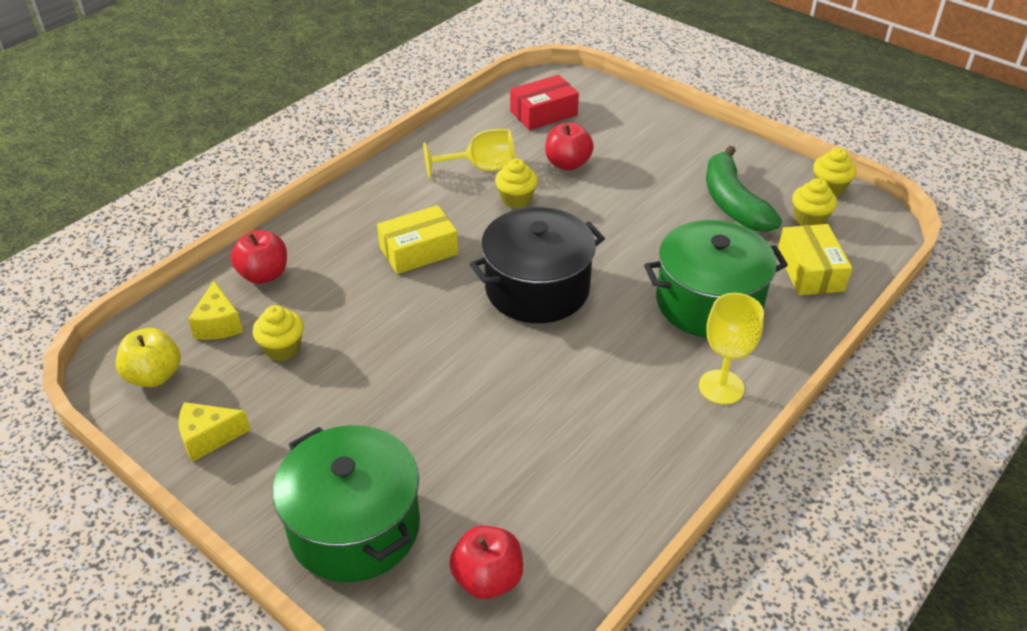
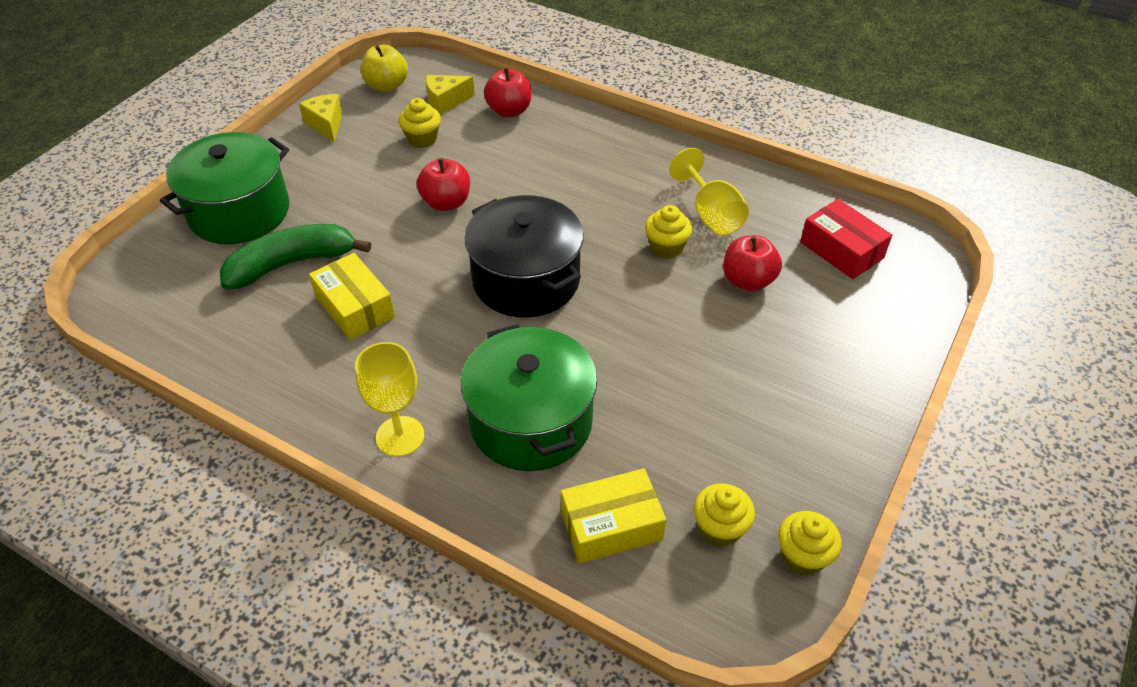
camera: 80 degrees right, 5 degrees up
yellow box [377,205,458,274] -> yellow box moved to [309,253,395,340]
red apple [449,525,523,599] -> red apple moved to [417,158,470,211]
green banana [706,146,782,232] -> green banana moved to [220,224,371,290]

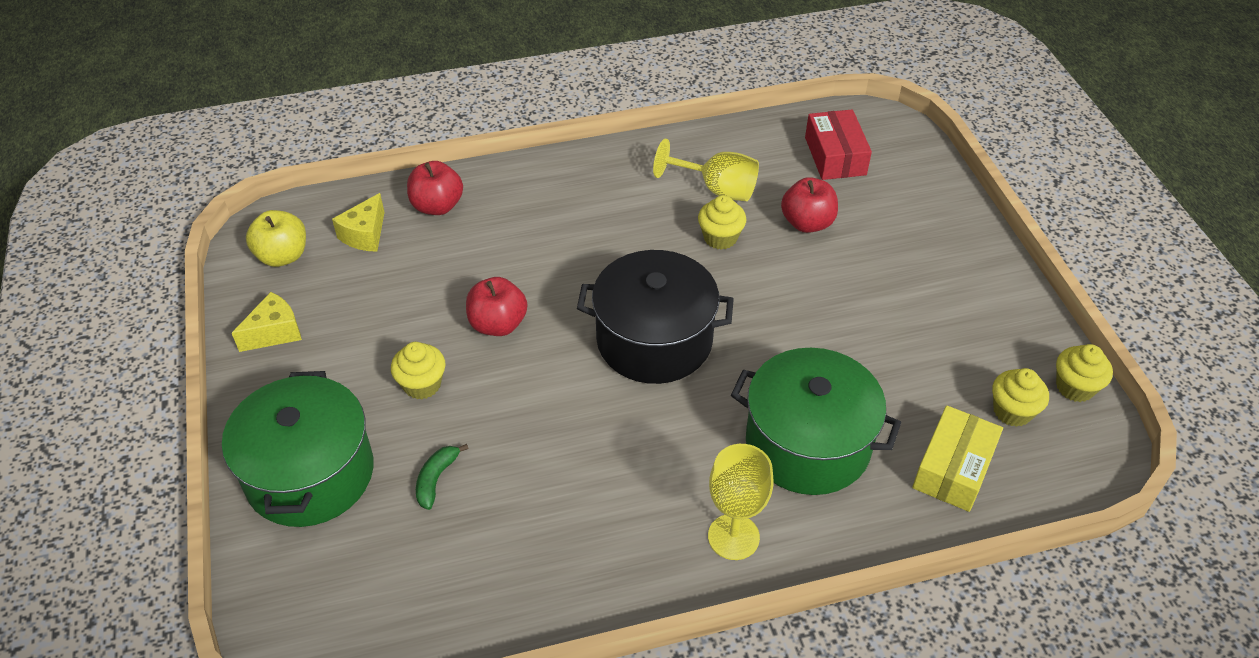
camera: 45 degrees left, 0 degrees up
green banana [220,224,371,290] -> green banana [416,444,469,510], size x0.46
yellow cheese [299,94,342,142] -> yellow cheese turned 120 degrees clockwise [232,292,302,352]
yellow box [309,253,395,340] -> none
yellow cupcake [399,98,441,148] -> yellow cupcake moved to [391,342,445,399]
red box [800,199,892,279] -> red box turned 75 degrees clockwise [805,109,872,180]

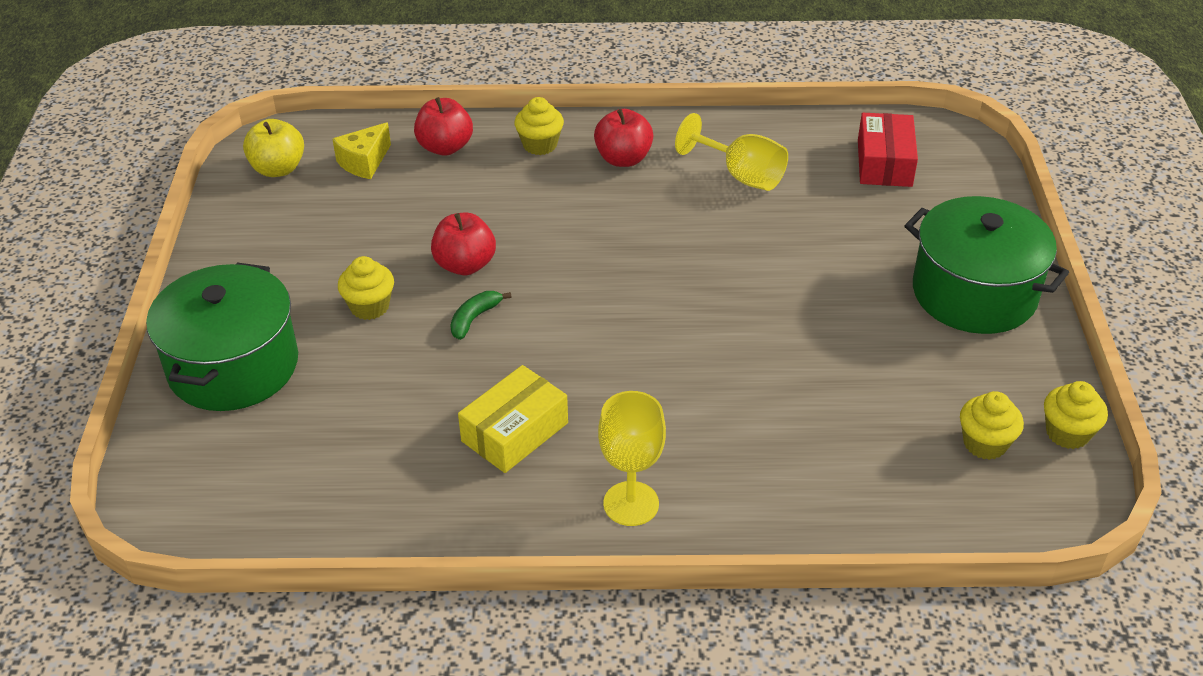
camera: 15 degrees right, 5 degrees down
yellow cheese [232,292,302,352] -> none
green banana [416,444,469,510] -> green banana moved to [450,291,511,340]
black pot [577,250,734,384] -> none
yellow cupcake [698,195,746,250] -> yellow cupcake moved to [514,97,564,155]
green pot [731,348,901,495] -> green pot moved to [904,196,1069,334]
red apple [781,177,838,233] -> red apple moved to [594,109,654,167]
yellow box [912,406,1003,512] -> yellow box moved to [458,365,568,473]

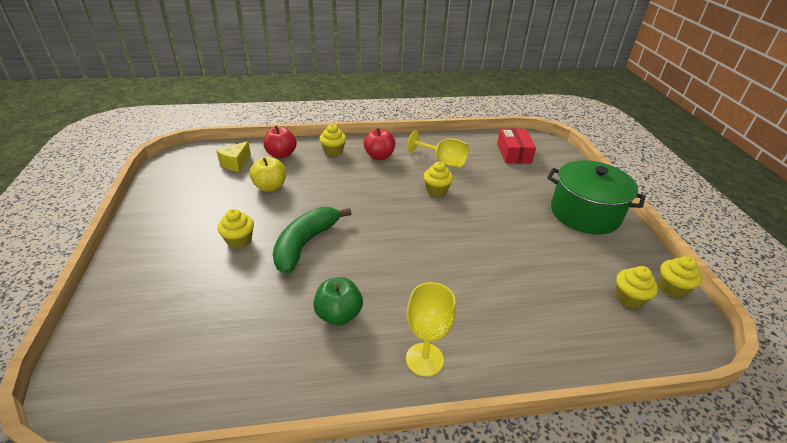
camera: 10 degrees left, 5 degrees down
green pot [146,262,298,411] -> none
yellow apple [243,119,304,177] -> yellow apple moved to [250,157,286,192]
red apple [431,212,496,275] -> none
green banana [450,291,511,340] -> green banana [273,207,352,274], size x2.16
yellow box [458,365,568,473] -> green apple [313,277,363,325]
none -> yellow cupcake [423,162,453,197]

